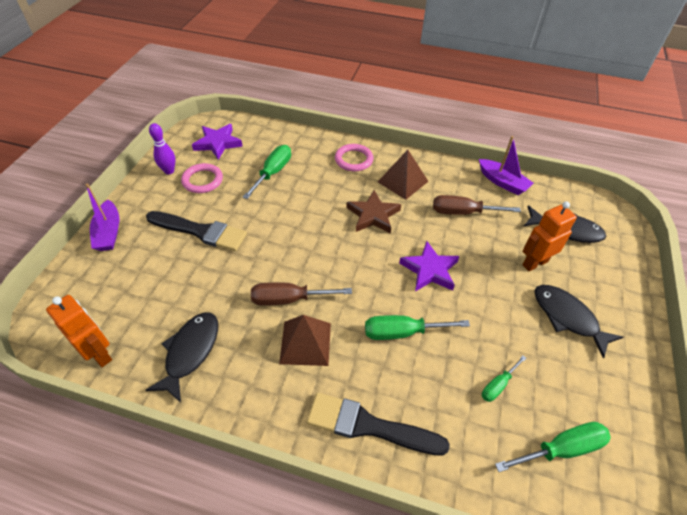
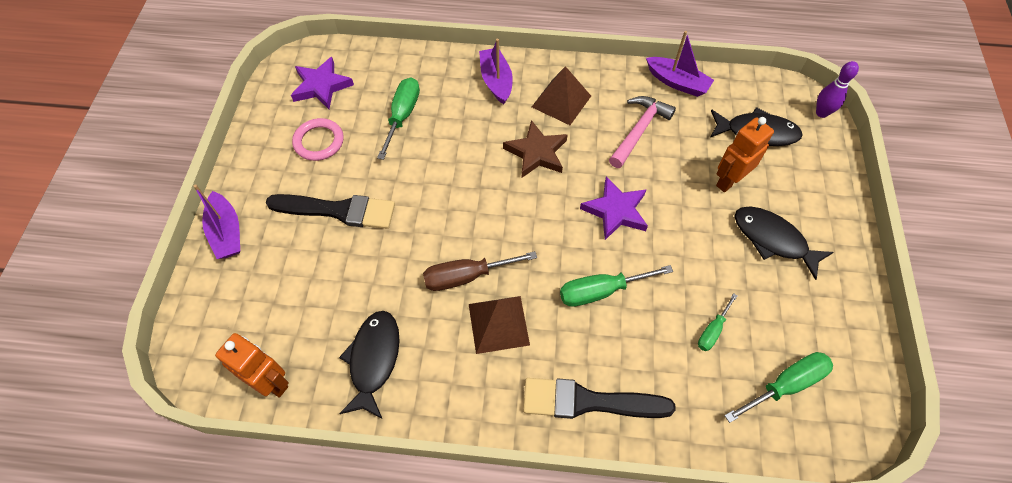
camera: 10 degrees left, 10 degrees up
purple bowling pin [149,123,175,175] -> purple bowling pin moved to [816,61,859,118]
pink ring [335,144,373,171] -> purple boat [479,39,513,104]
brown screwdriver [433,195,521,215] -> pink hammer [609,96,676,168]

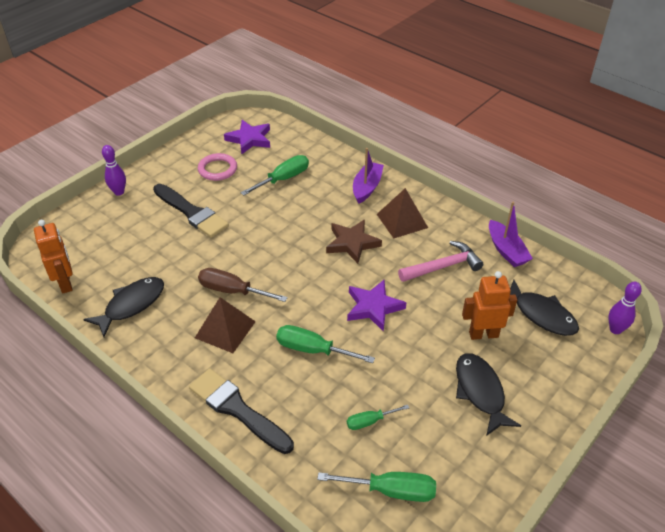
camera: 35 degrees right, 15 degrees down
purple boat [193,184,240,259] -> purple bowling pin [102,145,126,196]

